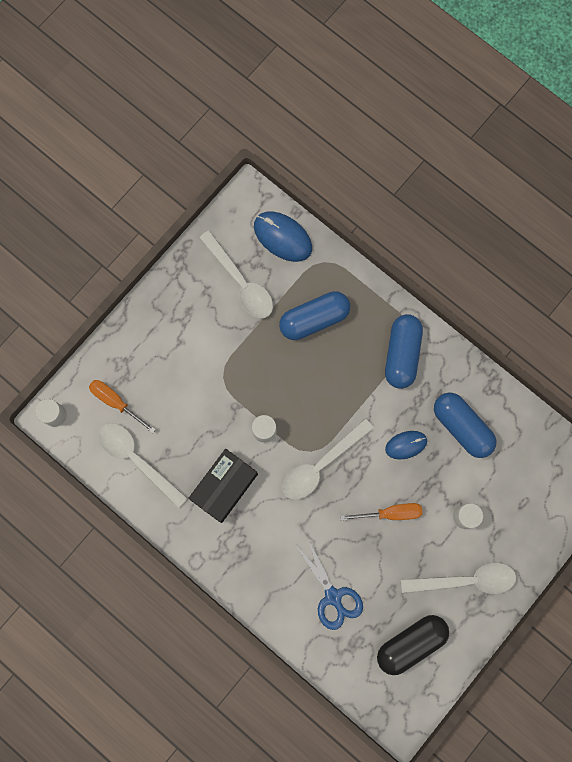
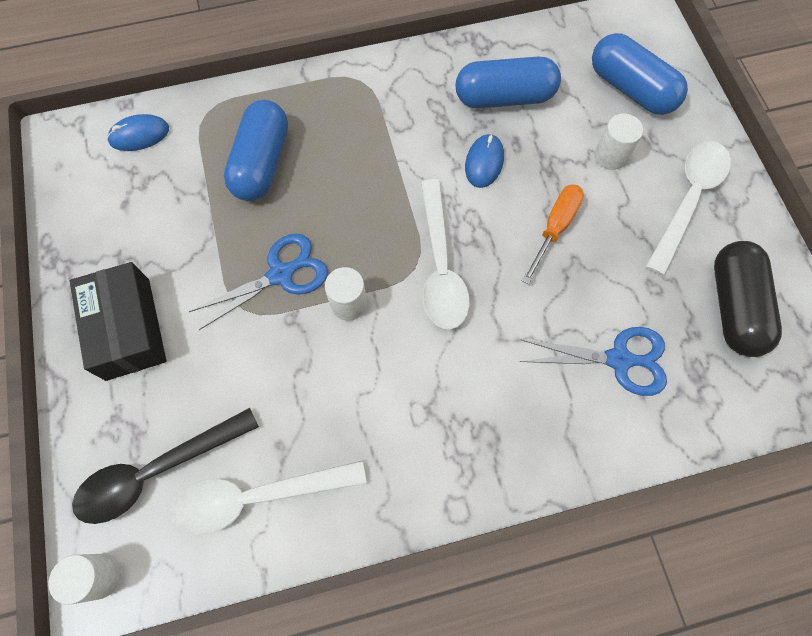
camera: 55 degrees left, 10 degrees down
orange screwdriver [89,380,156,433] -> black spoon [72,408,259,524]
black box [188,449,258,523] -> black box moved to [70,262,167,381]
white spoon [199,230,273,318] -> none
blue mouse [254,211,312,262] -> blue mouse [107,114,169,151], size x0.63
blue capsule [385,314,423,389] -> blue capsule moved to [592,33,688,115]
none -> blue scissors [189,234,328,330]

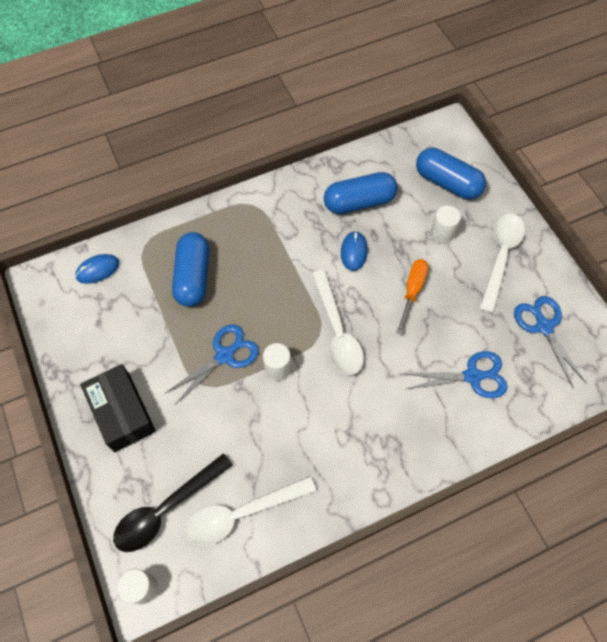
camera: 10 degrees left, 5 degrees down
black capsule [714,241,782,357] -> blue scissors [514,296,586,388]

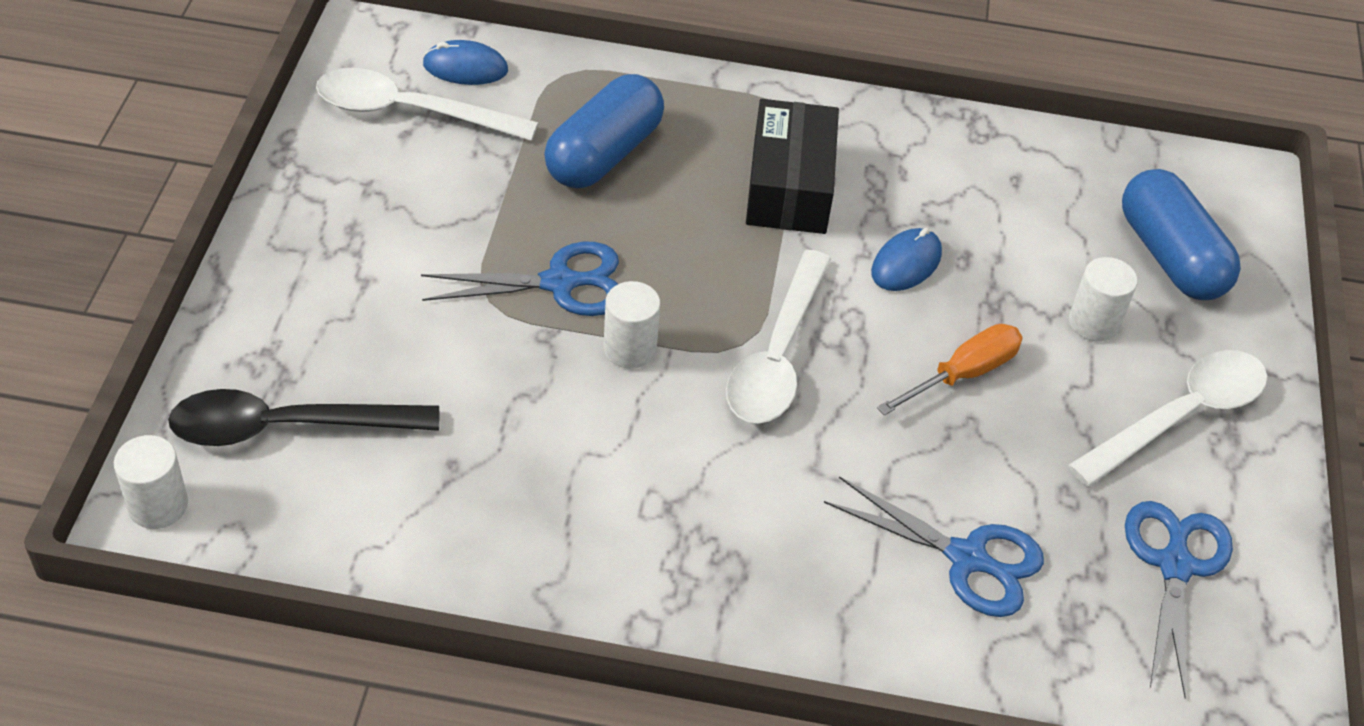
camera: 30 degrees right, 15 degrees down
black box [80,364,156,452] -> black box moved to [746,99,839,234]
white spoon [185,476,316,546] -> white spoon moved to [316,68,538,141]
blue capsule [324,172,398,214] -> none

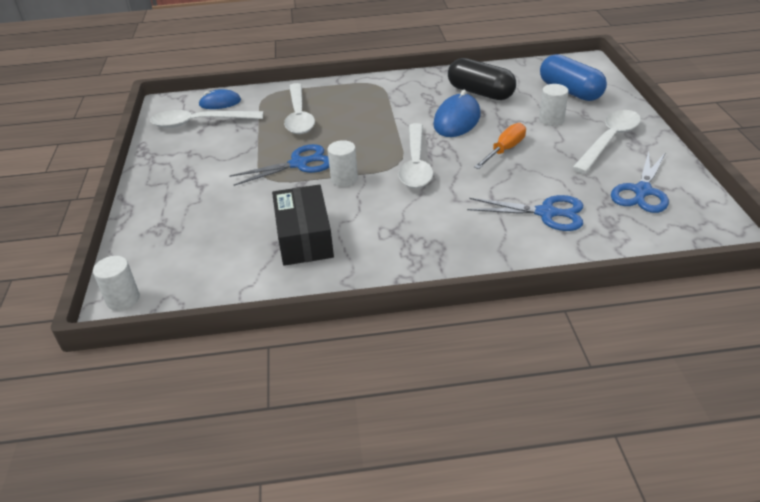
camera: 10 degrees left, 10 degrees down
black spoon [168,389,439,446] -> none
blue capsule [544,74,664,188] -> white spoon [284,83,315,134]
black box [746,99,839,234] -> black box moved to [272,184,334,266]
blue mouse [871,228,942,291] -> blue mouse [433,89,481,137], size x1.59
blue scissors [1125,501,1233,698] -> blue scissors turned 150 degrees counterclockwise [611,151,669,213]
none -> black capsule [448,58,516,100]

